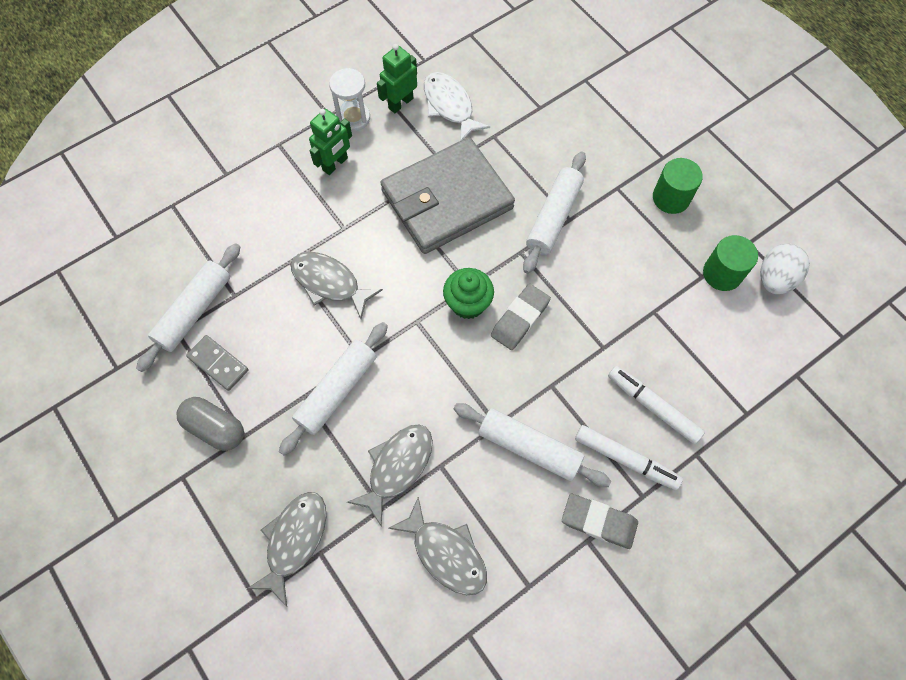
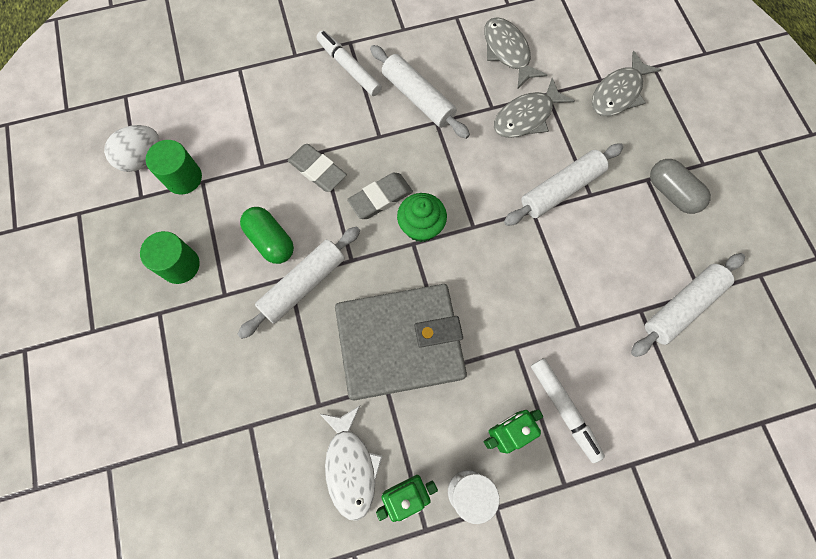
camera: 160 degrees left, 5 degrees up
grey domino [186,335,248,391] -> none
grey fish [291,252,383,319] -> none
grey eraser [562,494,638,549] -> grey eraser moved to [288,144,347,192]
white marker [608,366,705,444] -> white marker moved to [531,358,605,463]
none -> green capsule [240,207,294,264]

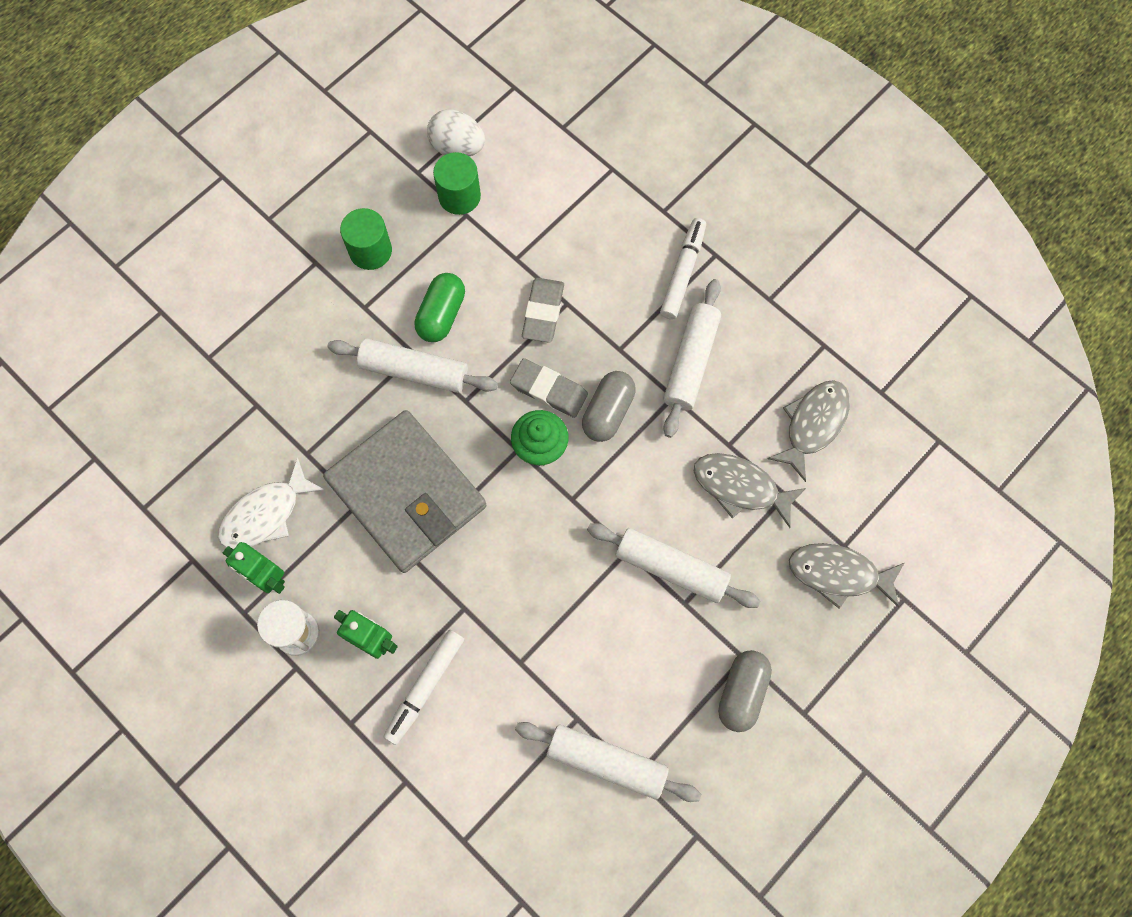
camera: 60 degrees right, 0 degrees up
none -> grey capsule [582,371,636,442]

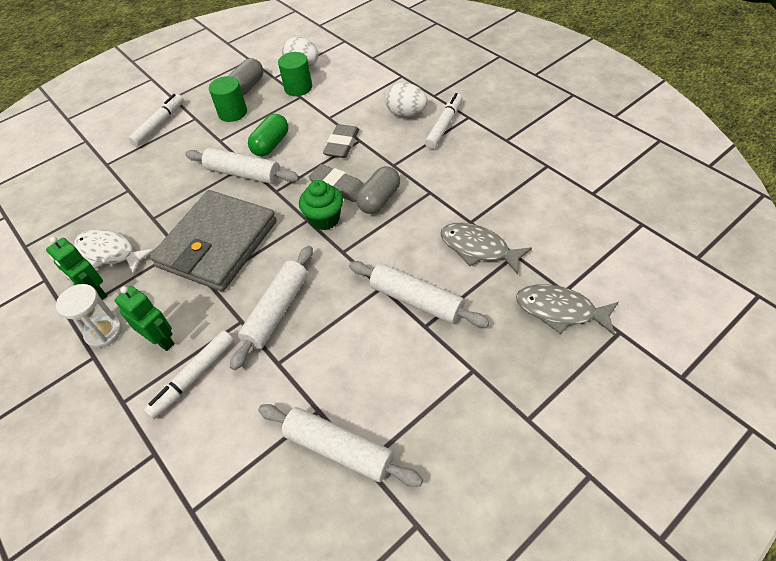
camera: 10 degrees right, 20 degrees down
white fish [218,457,325,550] -> white fish turned 60 degrees clockwise [74,229,155,275]
grey wallet [323,410,486,573] -> grey wallet turned 60 degrees clockwise [150,190,277,291]
white rolling pin [663,279,721,438] -> white rolling pin moved to [230,246,313,370]
grey capsule [718,650,772,732] -> grey capsule moved to [229,58,263,95]
grey fish [767,380,850,482] -> none
none -> white marker [128,94,184,147]
none -> white egg [385,82,428,117]

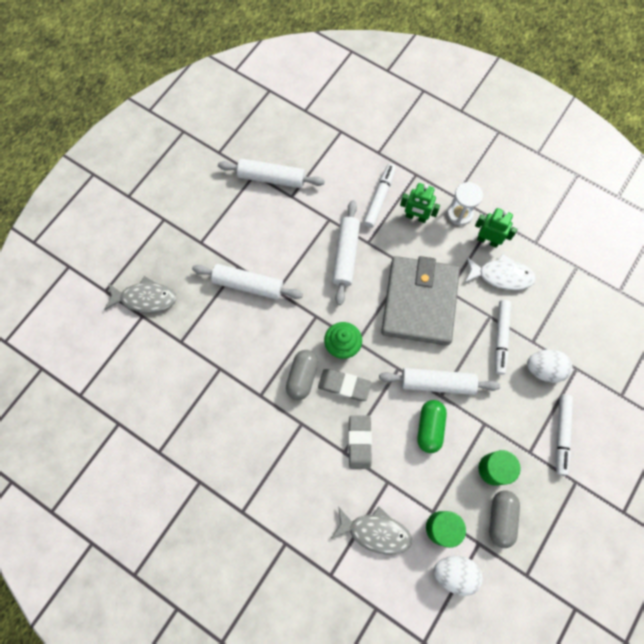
camera: 160 degrees right, 20 degrees up
white egg [385,82,428,117] -> white egg moved to [527,349,572,383]
white marker [425,93,462,149] -> white marker moved to [495,300,511,375]
grey fish [441,223,532,275] -> grey fish moved to [332,506,412,555]

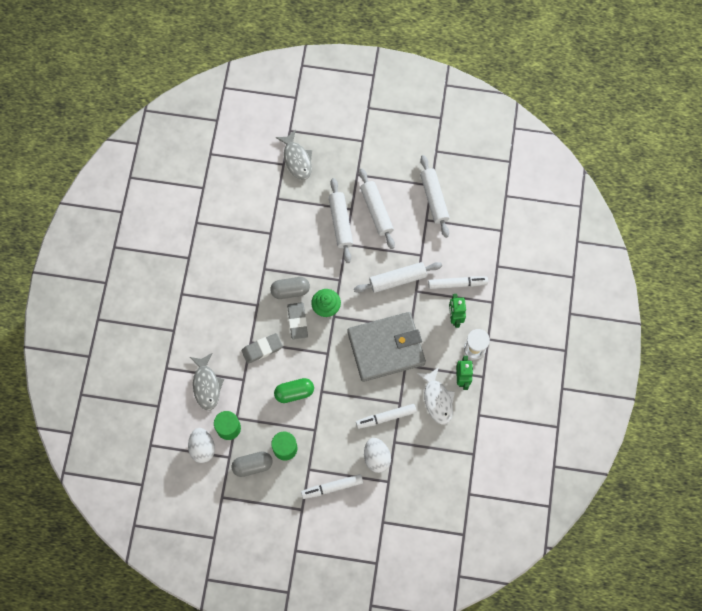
camera: 65 degrees right, 0 degrees up
white rolling pin [379,368,500,395] -> white rolling pin moved to [359,169,395,249]

